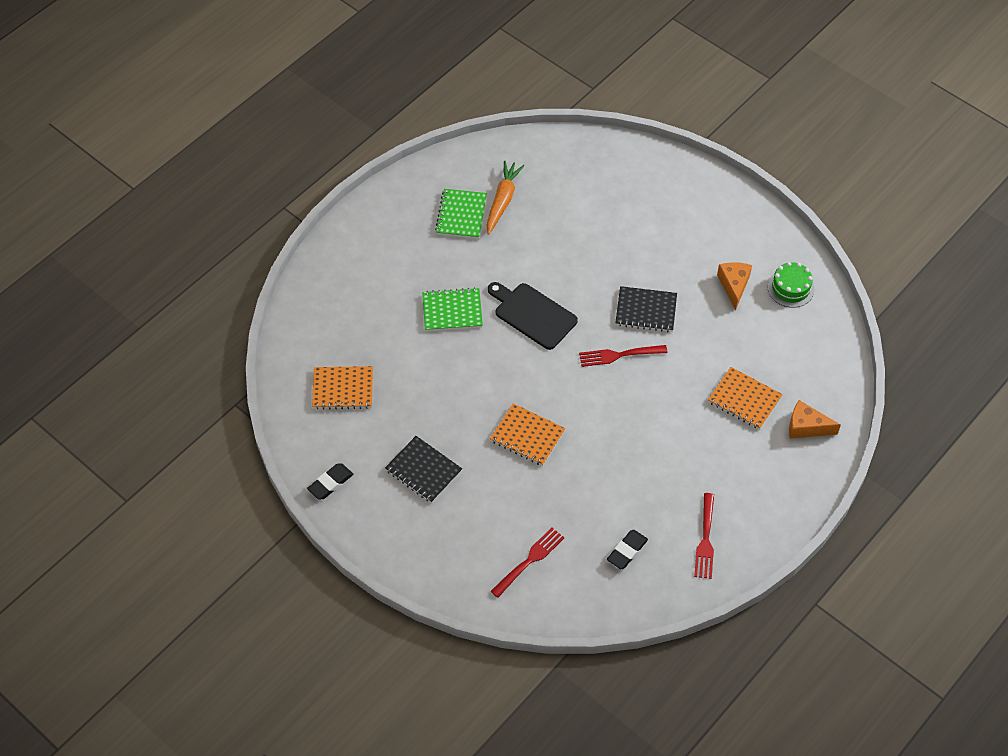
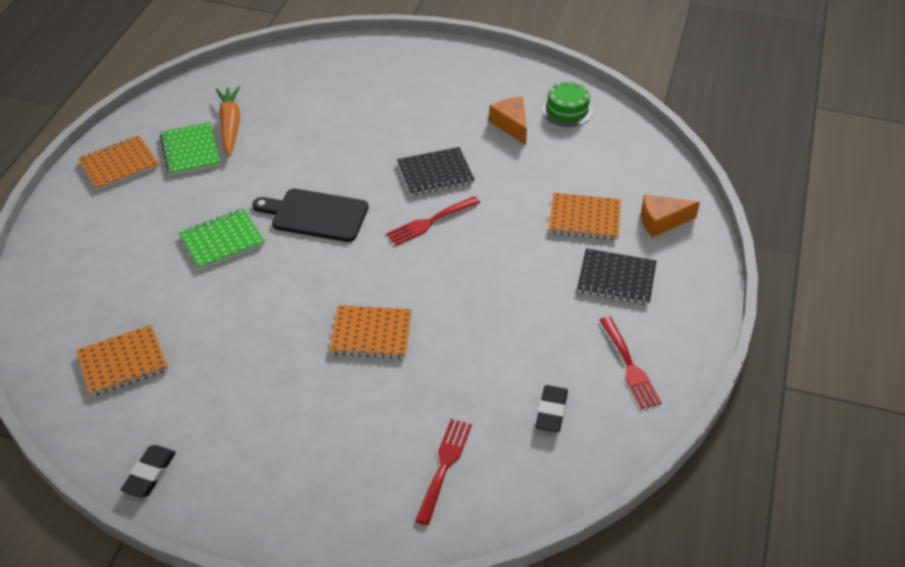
camera: 25 degrees left, 10 degrees down
black notebook [385,436,462,503] -> black notebook moved to [577,248,657,304]
none -> orange notebook [78,135,159,190]

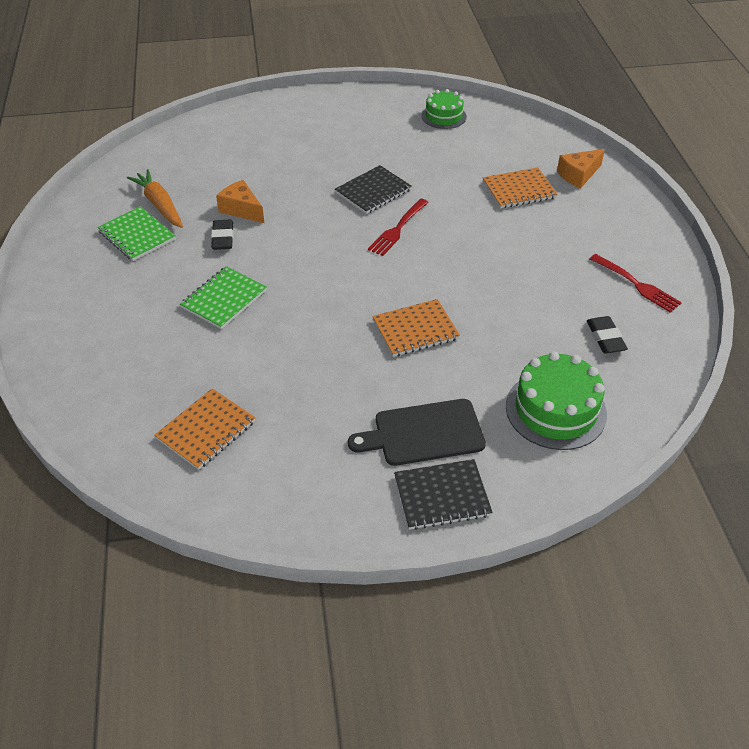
camera: 25 degrees left, 0 degrees up
orange notebook [78,135,159,190] -> none
black eraser [121,445,176,498] -> black eraser moved to [211,220,233,250]
black cutting board [252,189,369,242] -> black cutting board moved to [348,399,486,466]
red fork [415,419,472,525] -> green cake [506,351,607,450]
orange cheese [489,97,527,145] -> orange cheese moved to [216,180,264,223]
black notebook [577,248,657,304] -> black notebook moved to [394,459,493,530]

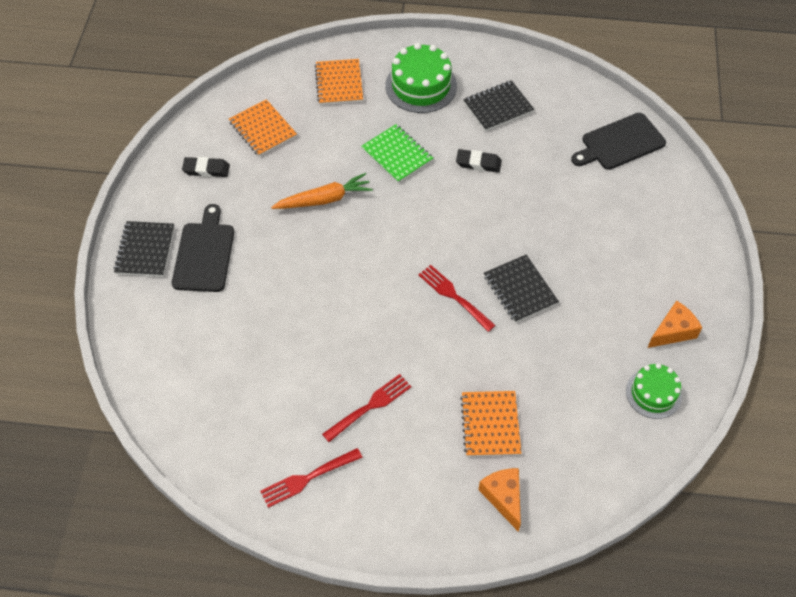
camera: 105 degrees right, 10 degrees up
green notebook [97,206,176,261] -> black notebook [463,80,534,131]
orange carrot [127,169,183,228] -> orange carrot moved to [271,173,373,209]
orange cheese [216,180,264,223] -> orange cheese moved to [647,300,702,348]
orange notebook [372,299,460,357] -> orange notebook moved to [315,59,363,105]
green cake [506,351,607,450] -> green cake moved to [385,43,457,113]
black eraser [587,316,628,354] -> black eraser moved to [182,157,230,177]
none -> red fork [322,374,411,442]
none -> black cutting board [571,113,666,170]

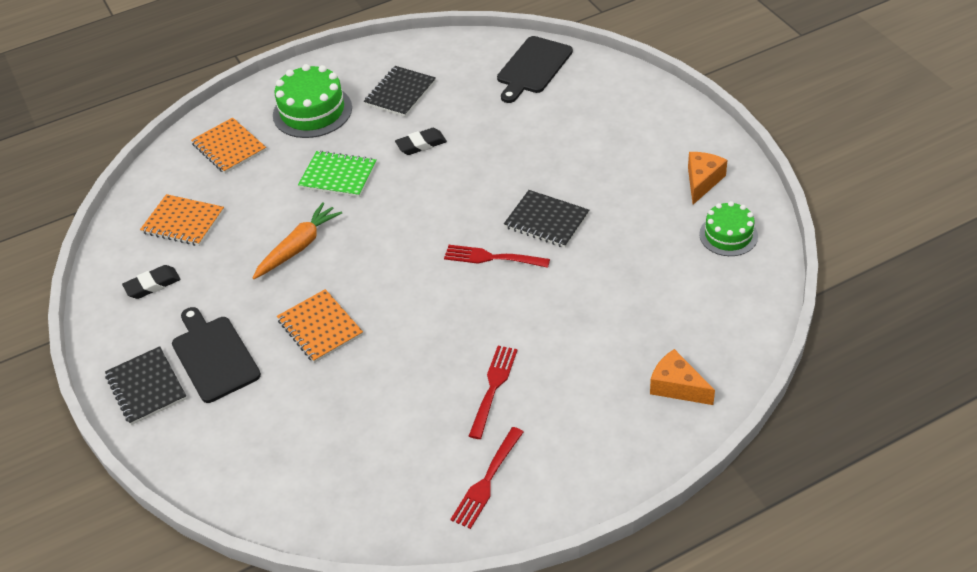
camera: 30 degrees left, 10 degrees down
orange notebook [460,391,521,457] -> orange notebook moved to [277,289,363,363]

